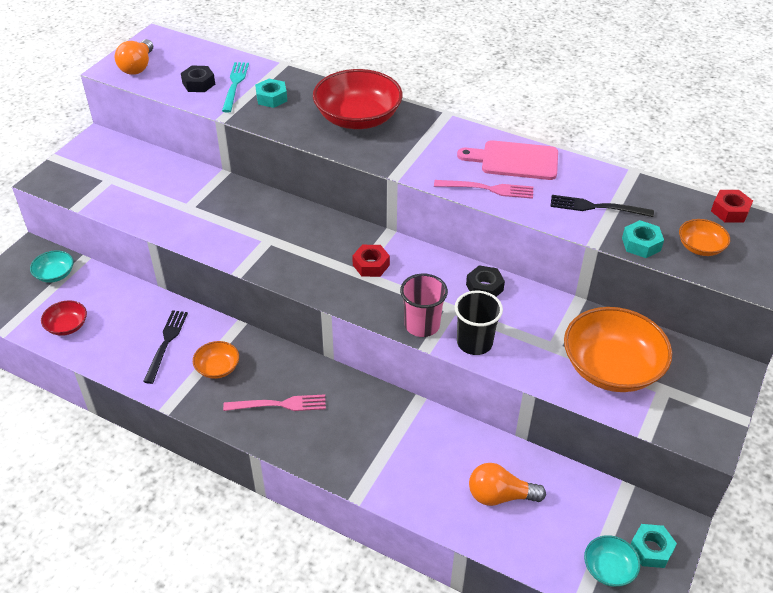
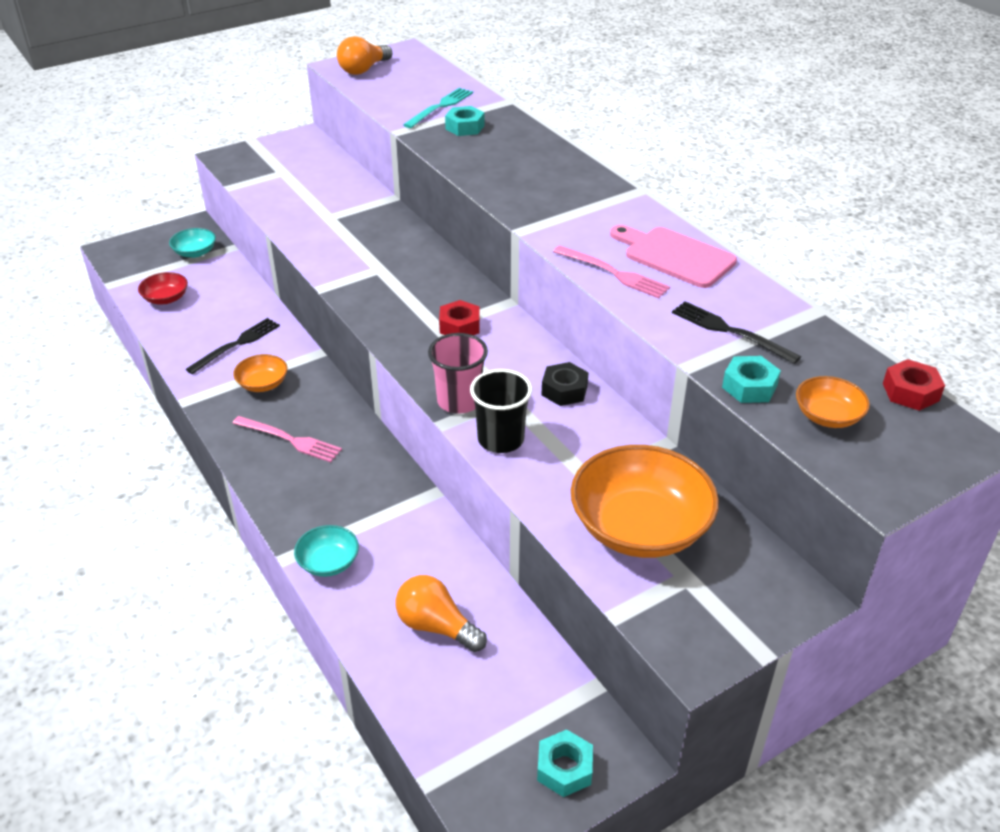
camera: 30 degrees right, 5 degrees down
black nut [181,66,215,92] -> none
red bowl [313,69,403,129] -> none
turquoise bowl [584,535,640,587] -> turquoise bowl moved to [294,525,359,577]

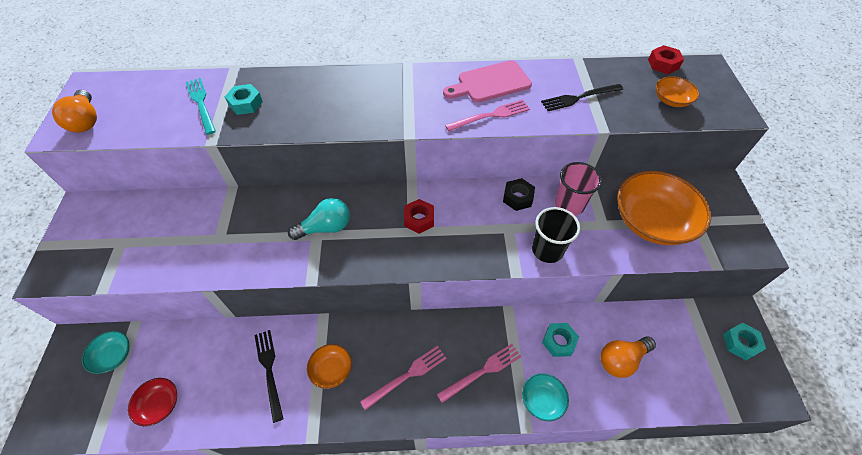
camera: 60 degrees left, 15 degrees up
pink cup [428,333,488,414] -> pink cup moved to [555,162,602,216]
turquoise nut [722,356,781,403] -> turquoise nut moved to [542,323,579,357]
none -> turquoise light bulb [288,198,350,240]
none -> pink fork [437,344,521,403]

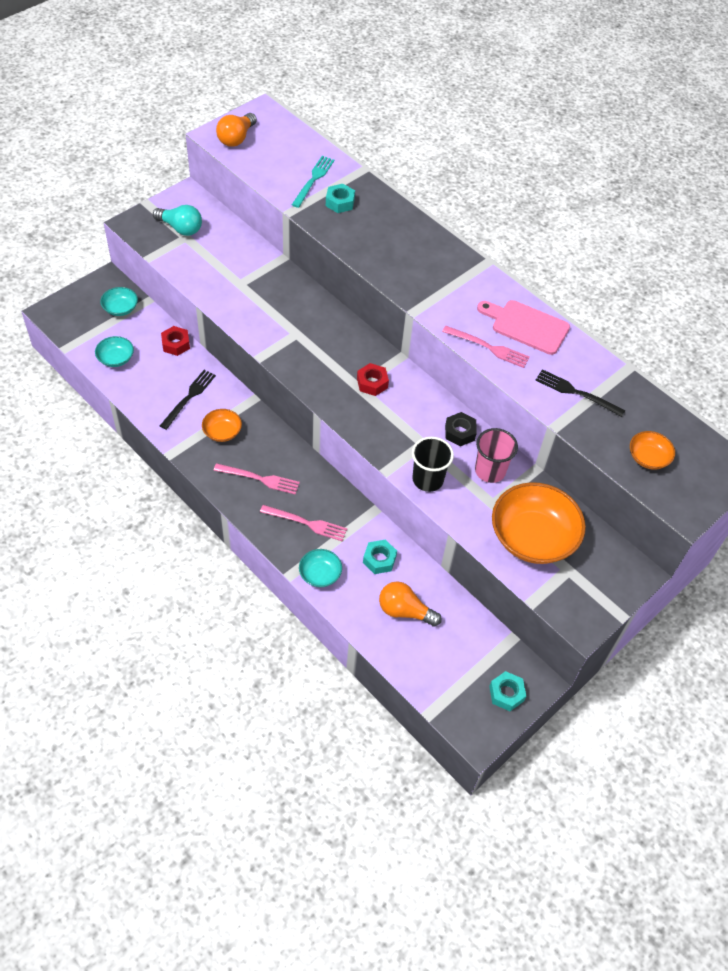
camera: 45 degrees right, 0 degrees up
red bowl [128,378,177,426] -> turquoise bowl [95,336,134,367]
turquoise light bulb [288,198,350,240] -> turquoise light bulb moved to [153,205,202,236]
red nut [648,45,684,74] -> red nut moved to [161,326,190,356]

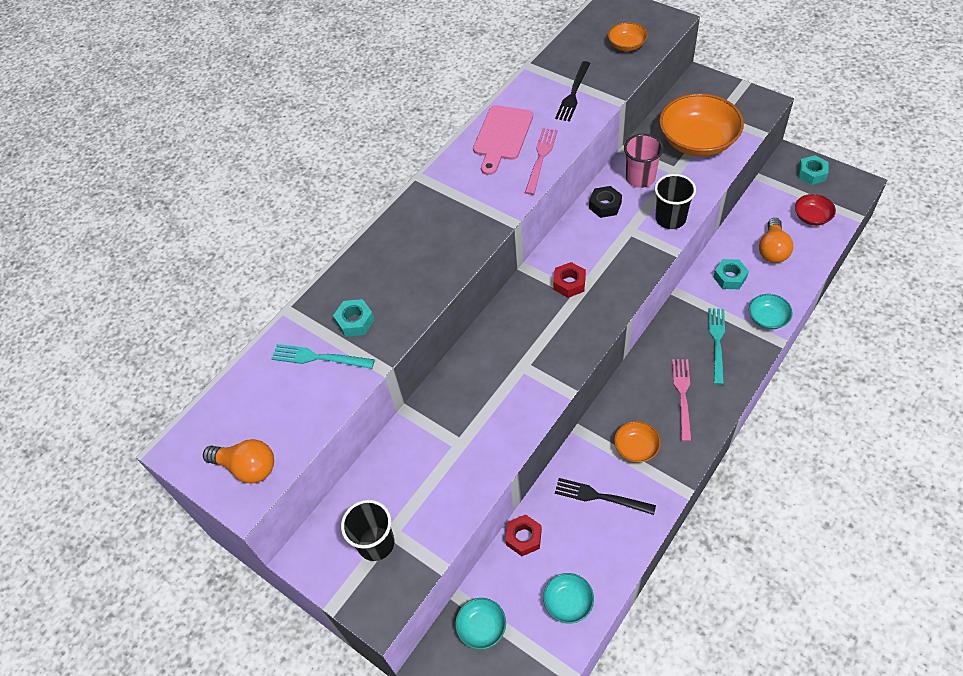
camera: 90 degrees left, 0 degrees up
turquoise light bulb [153,205,202,236] -> black cup [341,500,394,561]
pink fork [260,505,347,541] -> turquoise fork [709,308,725,385]
none -> red bowl [795,194,836,225]

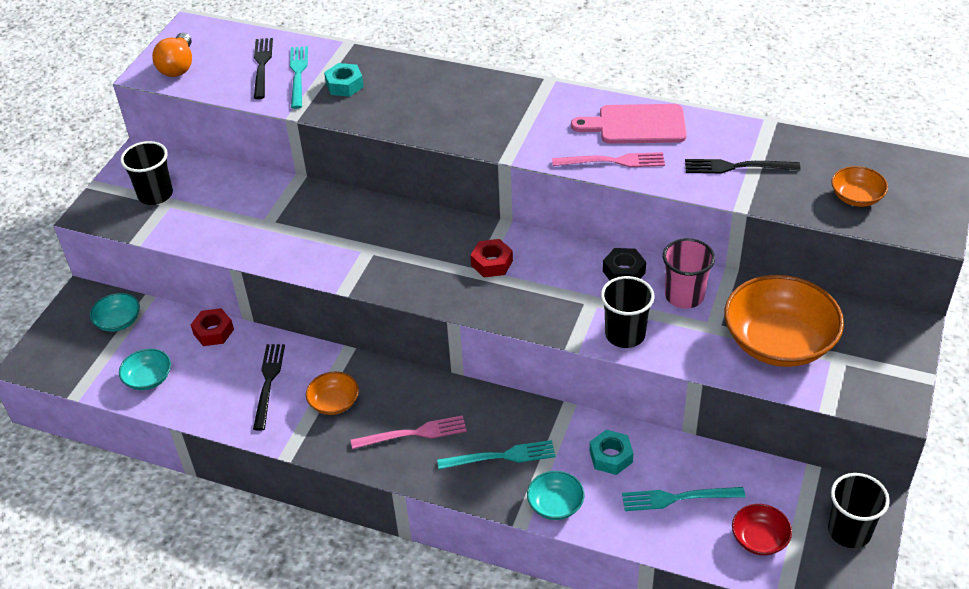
camera: 70 degrees right, 10 degrees down
orange light bulb [759,218,793,263] -> turquoise fork [622,487,745,511]
turquoise nut [798,155,829,185] -> black cup [828,473,890,548]
none -> black fork [254,38,273,99]

